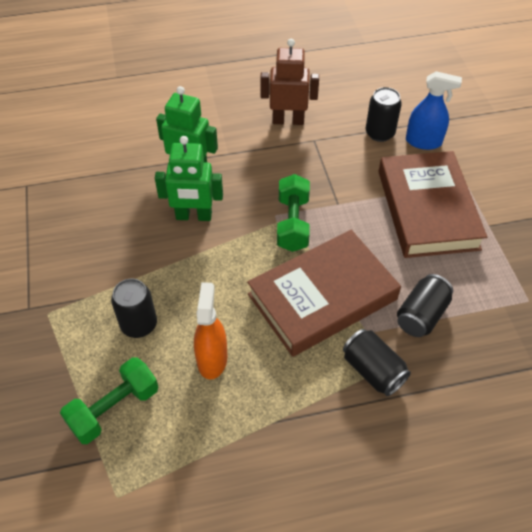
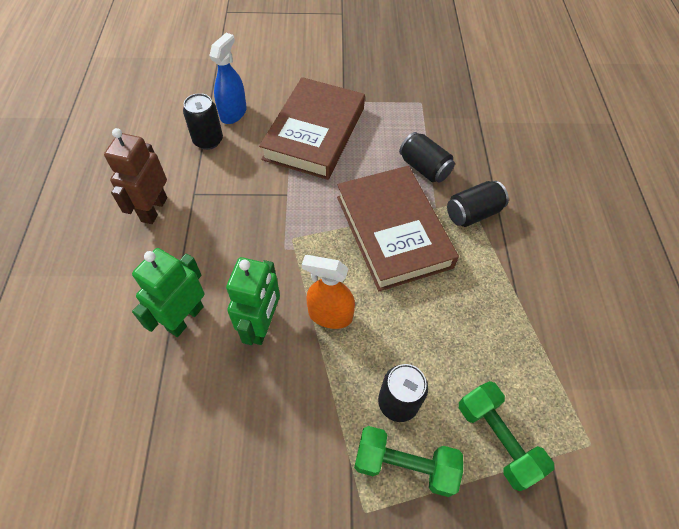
camera: 80 degrees left, 5 degrees up
orange spray bottle [194,282,227,379] -> orange spray bottle moved to [302,255,355,329]
green dumbbell [277,174,310,252] -> green dumbbell moved to [354,426,463,497]
brown book [378,151,487,258] -> brown book turned 75 degrees counterclockwise [259,77,365,180]

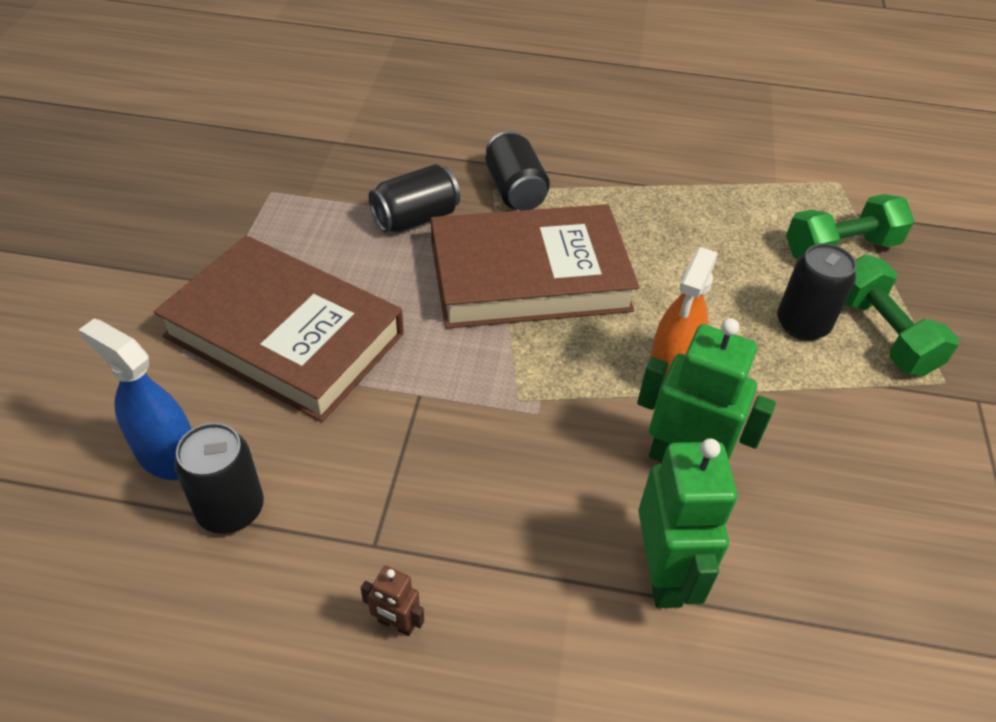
camera: 80 degrees left, 10 degrees down
brown robot [104,128,167,224] -> brown robot [361,566,424,636], size x0.47
green robot [132,248,205,337] -> green robot turned 135 degrees counterclockwise [638,439,737,608]
green dumbbell [354,426,463,497] -> green dumbbell turned 45 degrees counterclockwise [844,255,959,376]

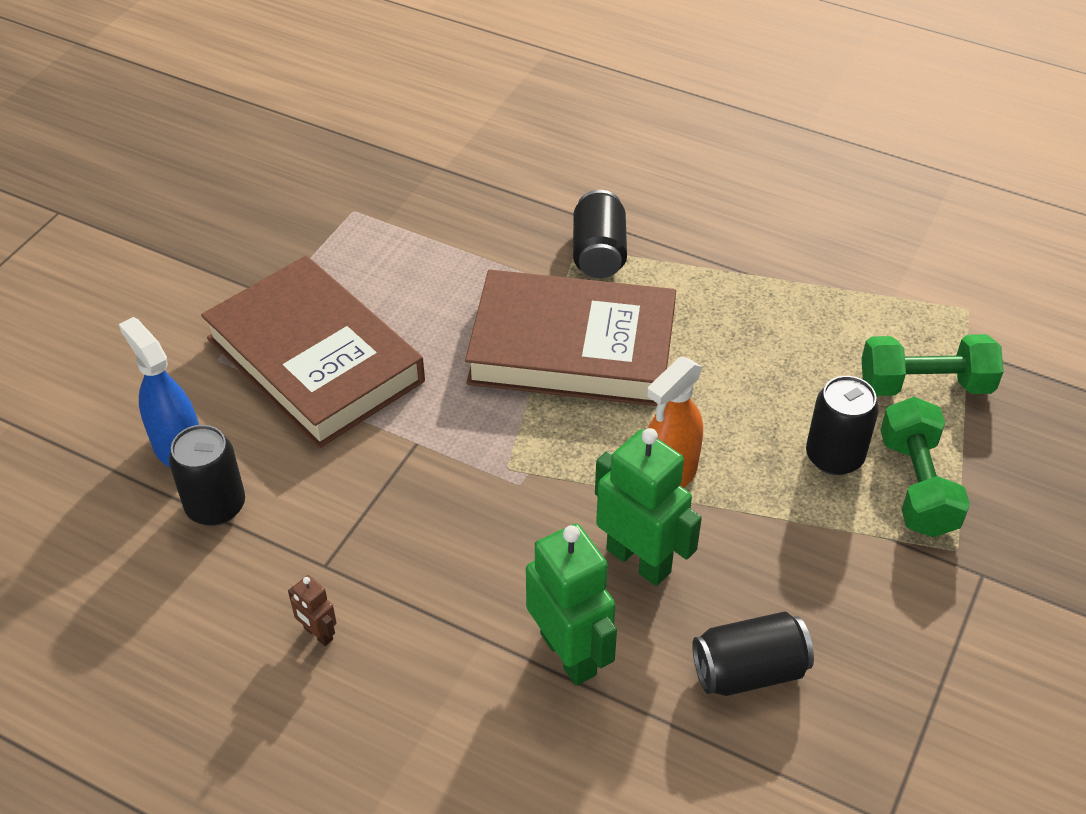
camera: 20 degrees right, 0 degrees up
black can [369,164,460,233] -> black can moved to [692,611,814,696]
green robot [638,439,737,608] -> green robot turned 45 degrees counterclockwise [526,524,617,686]

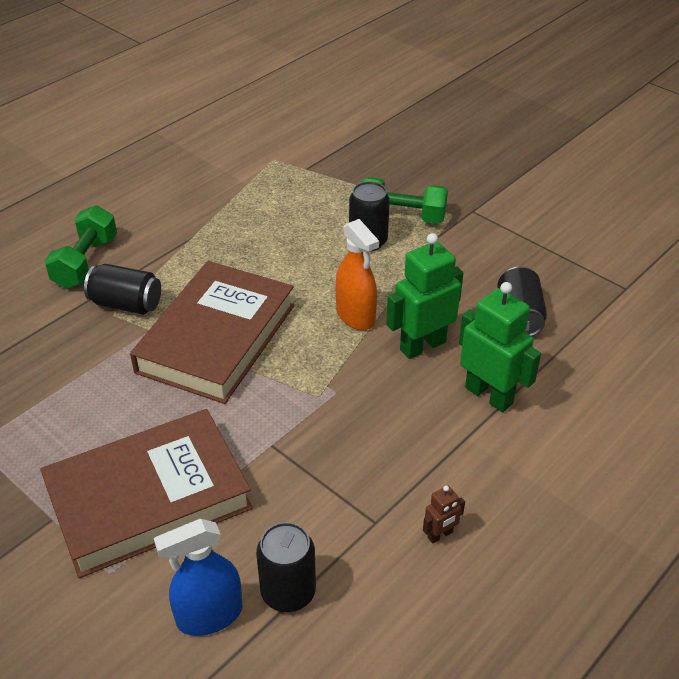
camera: 75 degrees left, 5 degrees down
green robot [526,524,617,686] -> green robot turned 60 degrees clockwise [459,282,541,412]
green dumbbell [861,334,1004,396] -> green dumbbell moved to [44,205,117,289]

